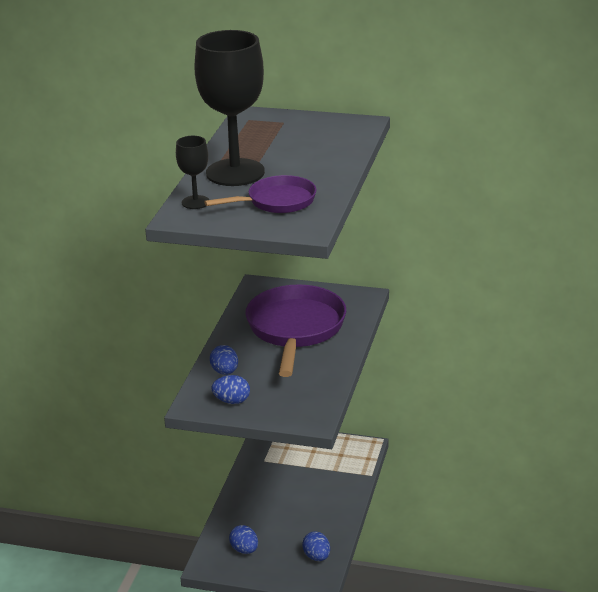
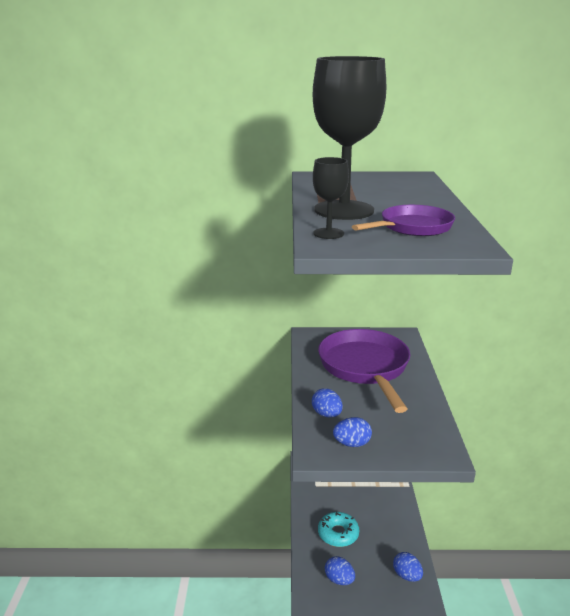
camera: 15 degrees left, 5 degrees down
none -> turquoise donut [318,512,359,547]

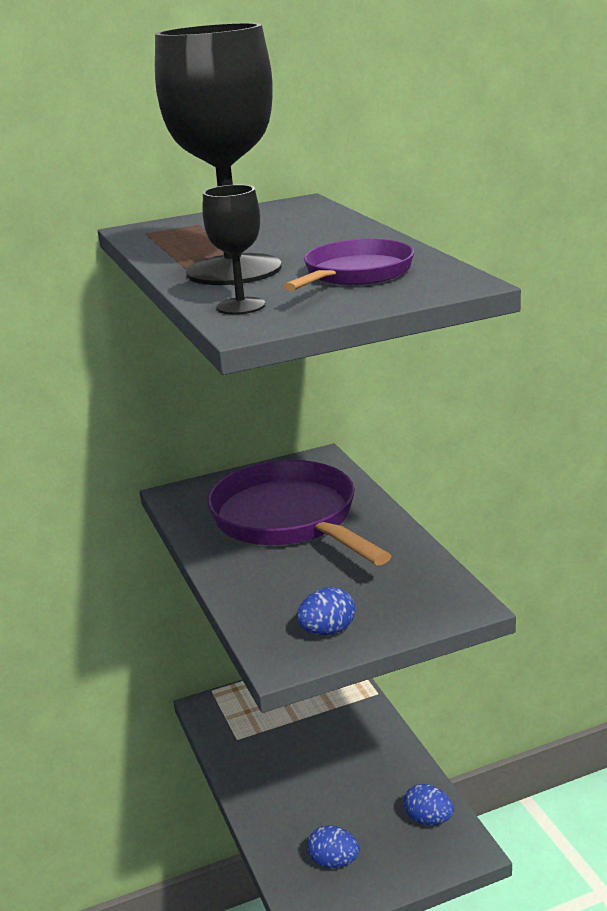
camera: 20 degrees left, 0 degrees up
blue egg [312,388,343,418] -> none
turquoise donut [318,512,359,547] -> none

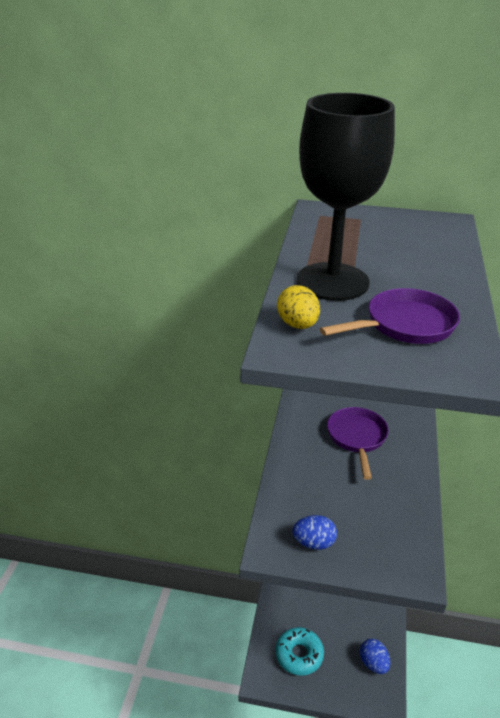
camera: 30 degrees right, 10 degrees up
black goblet [202,185,265,315] -> yellow egg [277,285,320,329]
purple pan [207,460,391,565] -> purple pan [327,407,389,480], size x0.58
blue egg [307,825,360,868] -> turquoise donut [276,627,324,676]

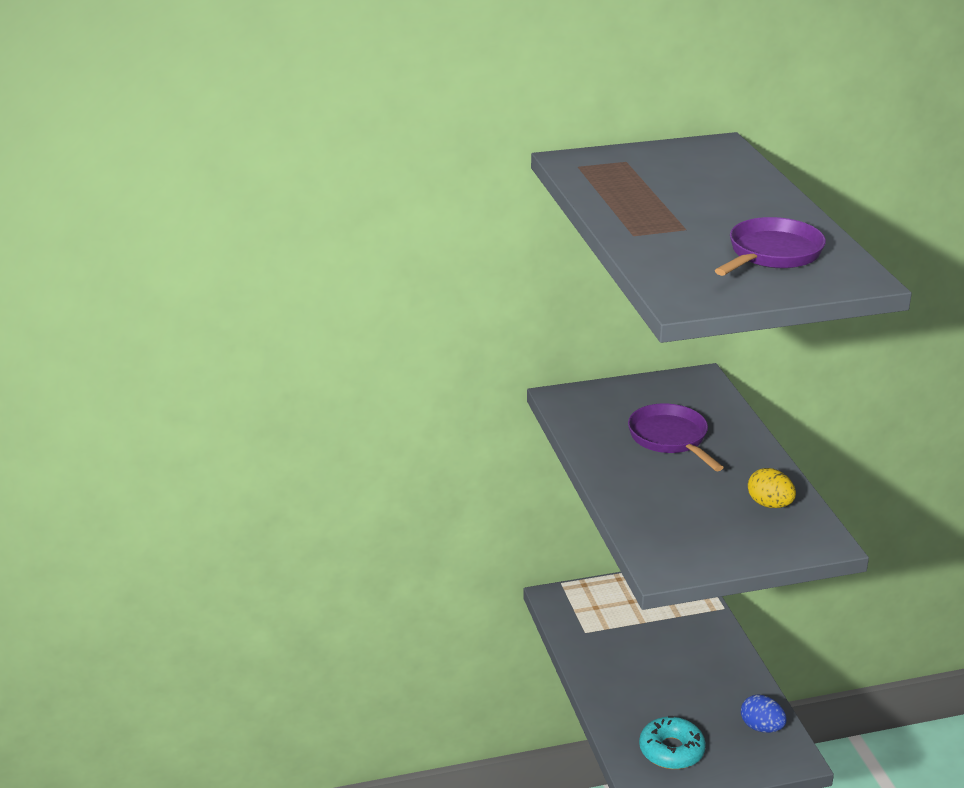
camera: 25 degrees left, 5 degrees down
yellow egg [277,285,320,329] -> yellow egg moved to [748,468,796,508]
blue egg [292,515,337,550] -> none
black goblet [296,93,395,301] -> none

